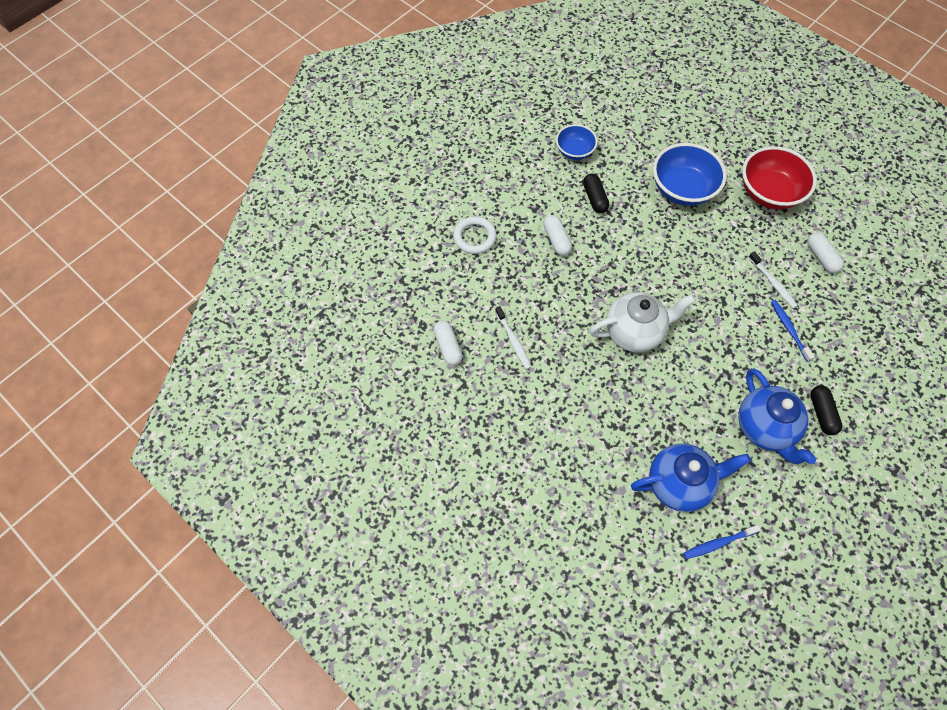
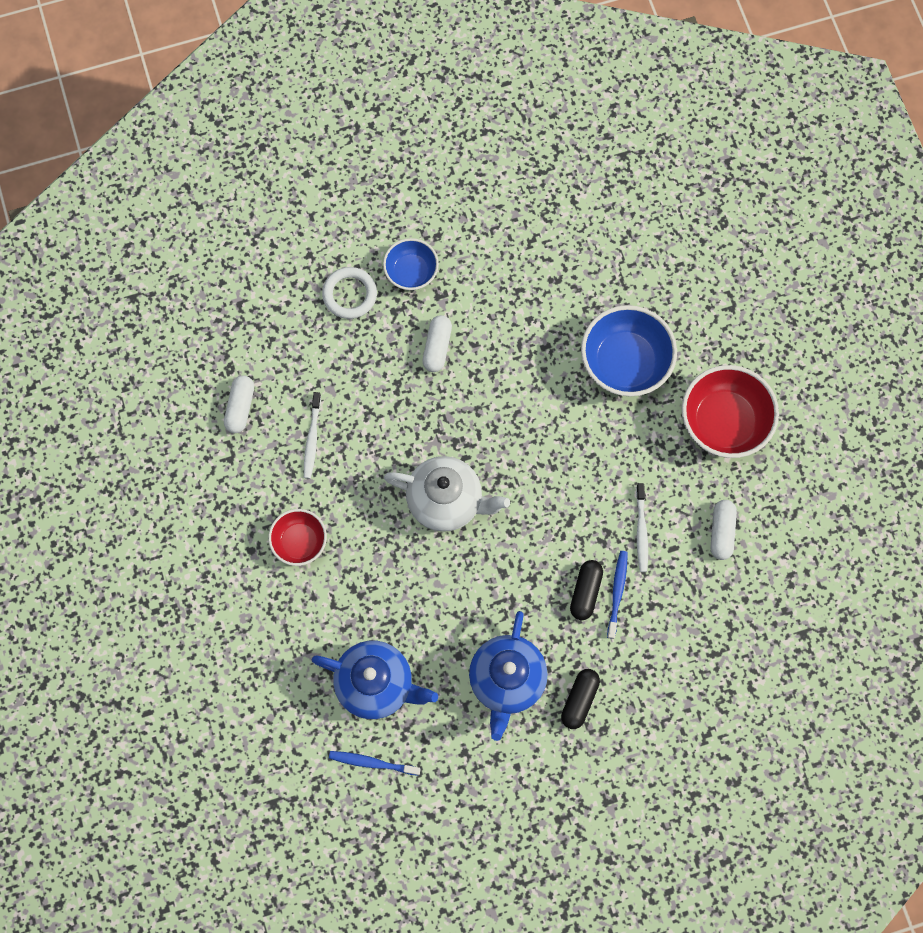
camera: 30 degrees right, 10 degrees up
blue bowl [556,124,598,160] -> blue bowl moved to [383,238,439,290]
black capsule [583,173,609,213] -> black capsule moved to [570,560,603,620]
none -> red bowl [268,509,327,566]

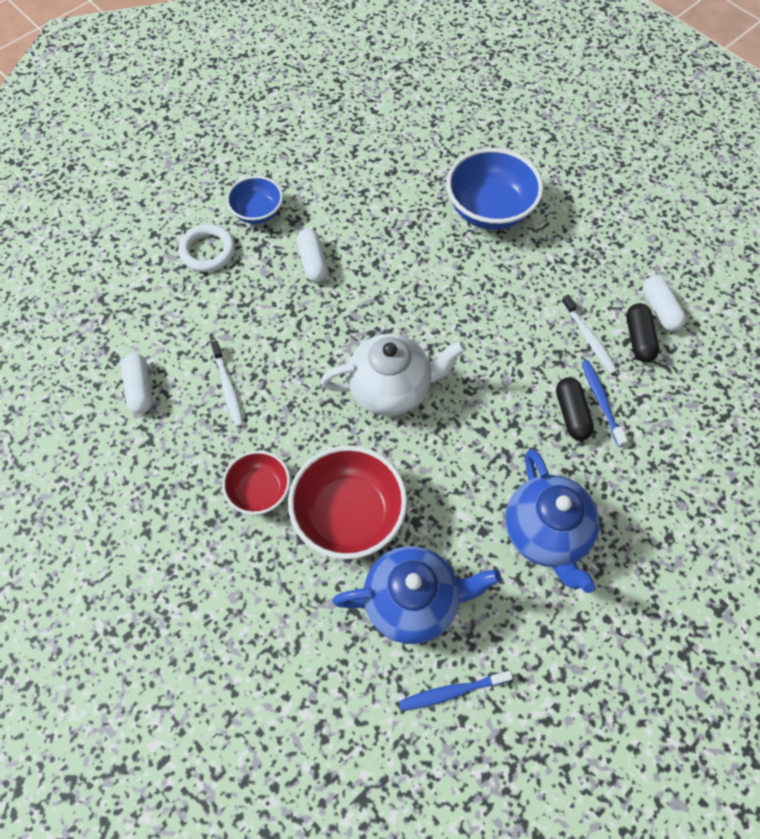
camera: 25 degrees left, 10 degrees down
black capsule [561,669,600,729] -> black capsule moved to [626,303,659,362]
red bowl [682,365,779,458] -> red bowl moved to [288,445,407,559]

